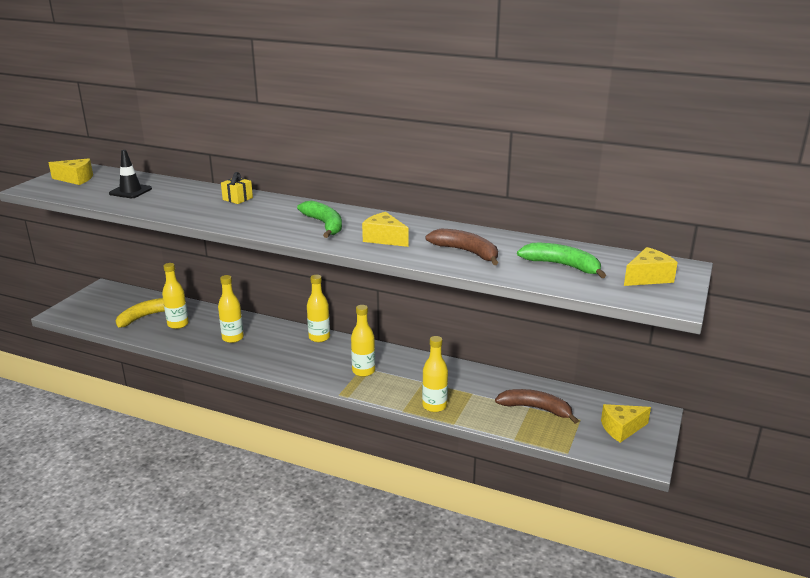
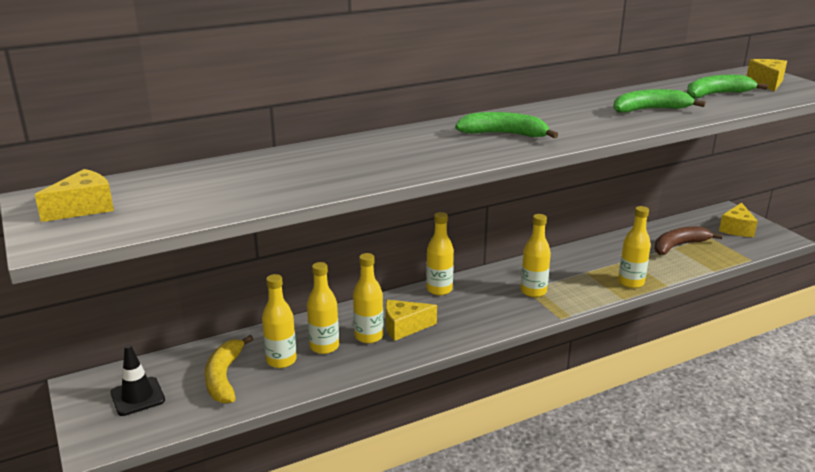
camera: 50 degrees left, 0 degrees up
black traffic cone [109,150,152,198] -> black traffic cone moved to [110,344,165,416]
yellow gift [221,172,253,204] -> none
yellow cheese [362,212,408,247] -> yellow cheese moved to [385,300,437,341]
brown banana [425,229,498,265] -> green banana [613,89,706,113]
none -> yellow bottle [307,262,339,354]

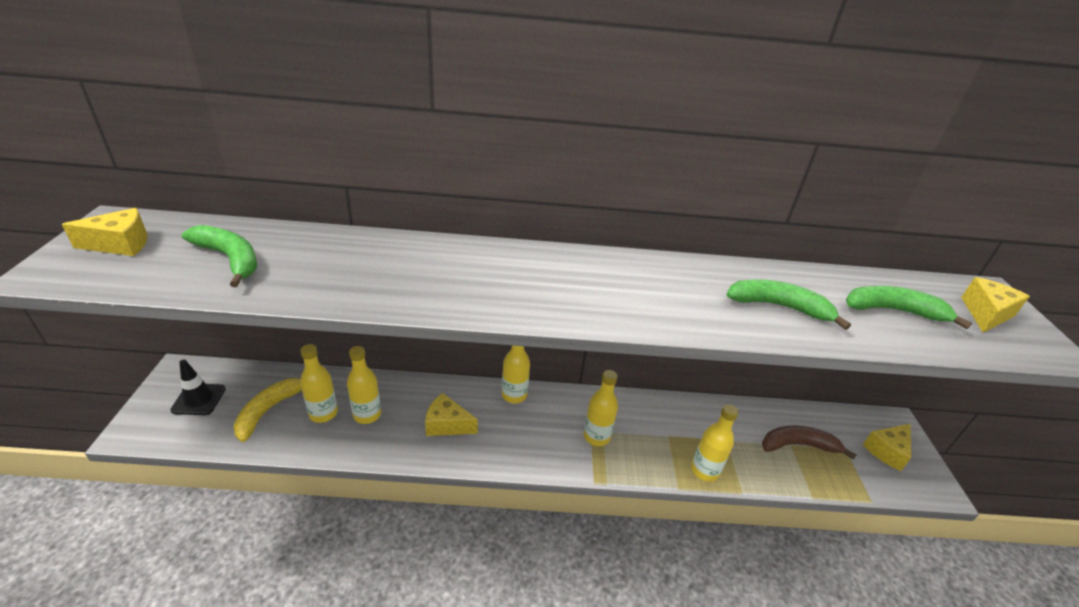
camera: 25 degrees right, 10 degrees up
yellow bottle [353,253,383,344] -> none
green banana [455,112,558,139] -> green banana moved to [182,225,257,287]

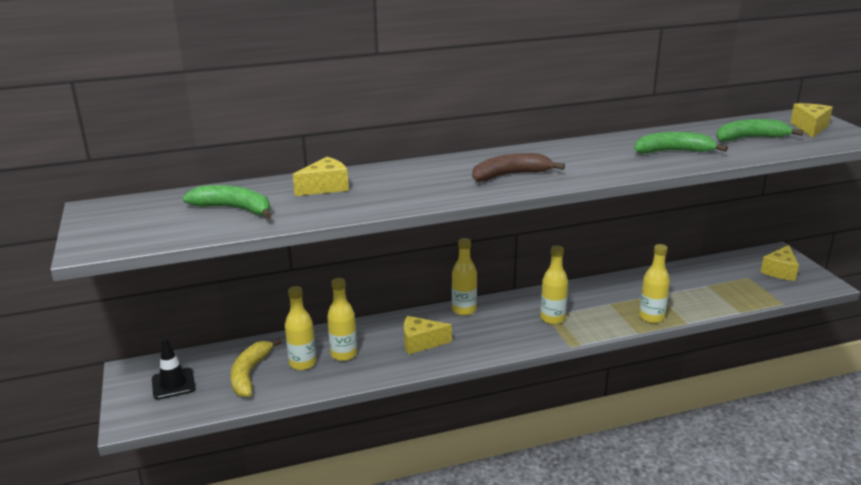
camera: 15 degrees left, 10 degrees down
yellow cheese [62,208,147,256] -> yellow cheese moved to [293,157,349,196]
brown banana [762,425,856,460] -> brown banana moved to [472,153,565,182]

